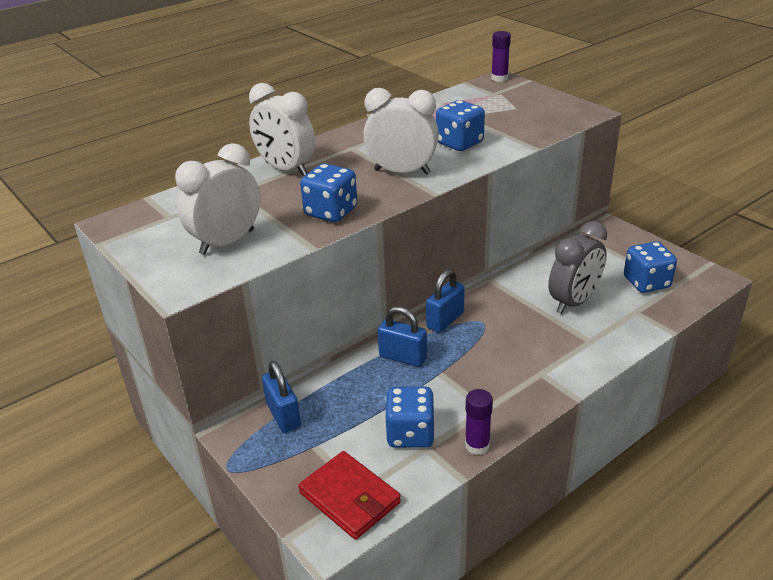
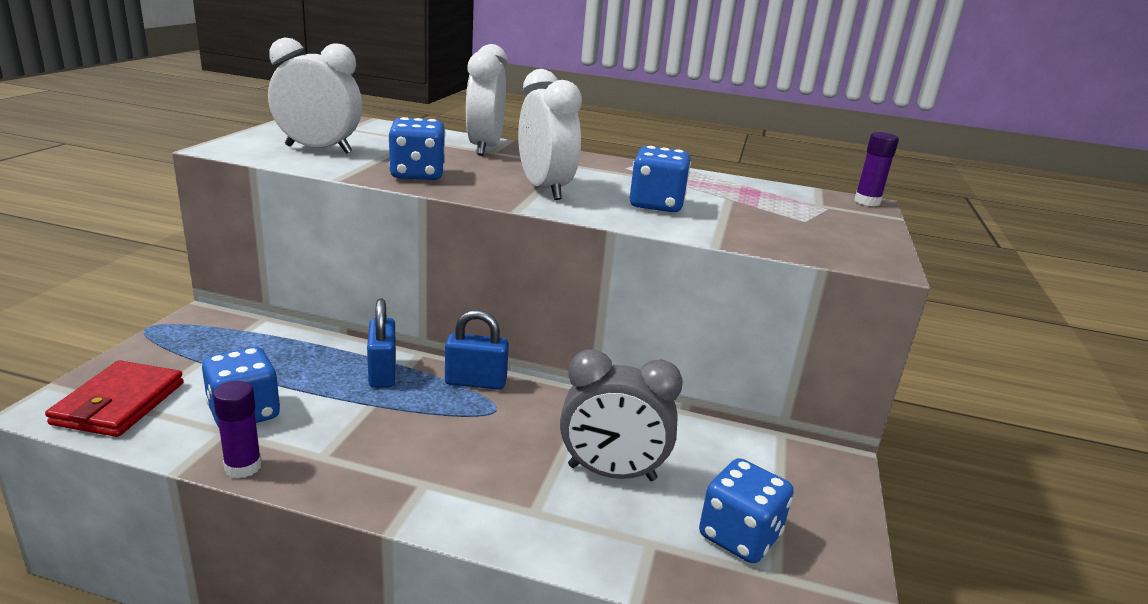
camera: 50 degrees right, 10 degrees down
blue padlock [262,361,301,433] -> none

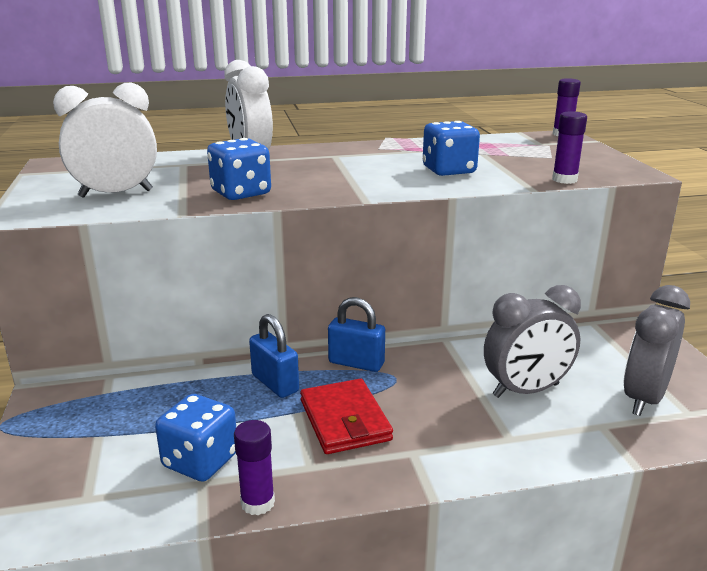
camera: 25 degrees left, 0 degrees up
red wallet [45,360,184,437] -> red wallet moved to [300,379,393,454]
blue padlock [445,310,509,390] -> blue padlock turned 45 degrees clockwise [328,297,385,372]
white clock [518,69,582,200] -> none
blue dice [699,458,793,563] -> grey clock [623,285,690,416]
none -> purple glue stick [552,111,587,184]

